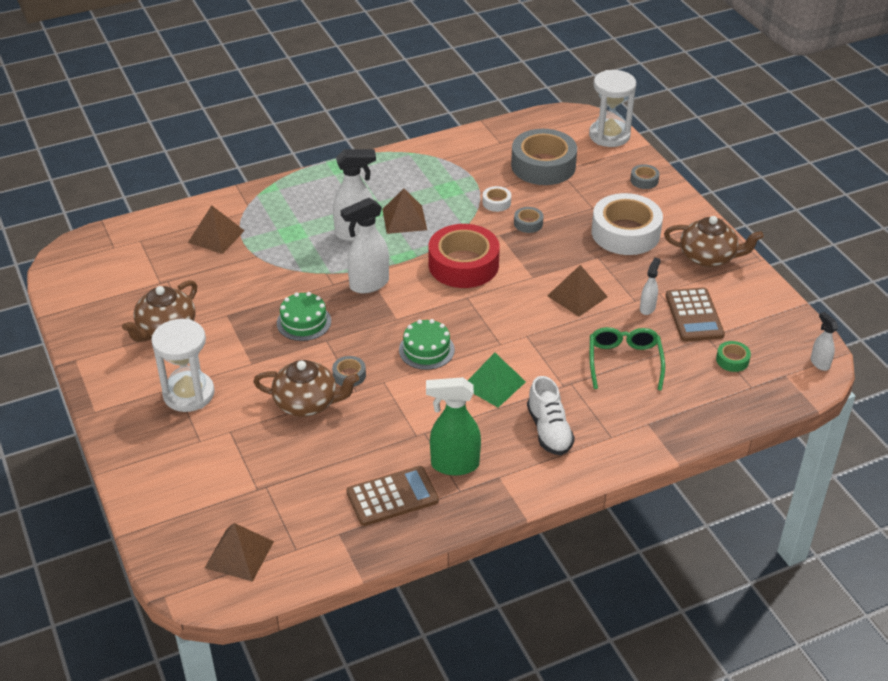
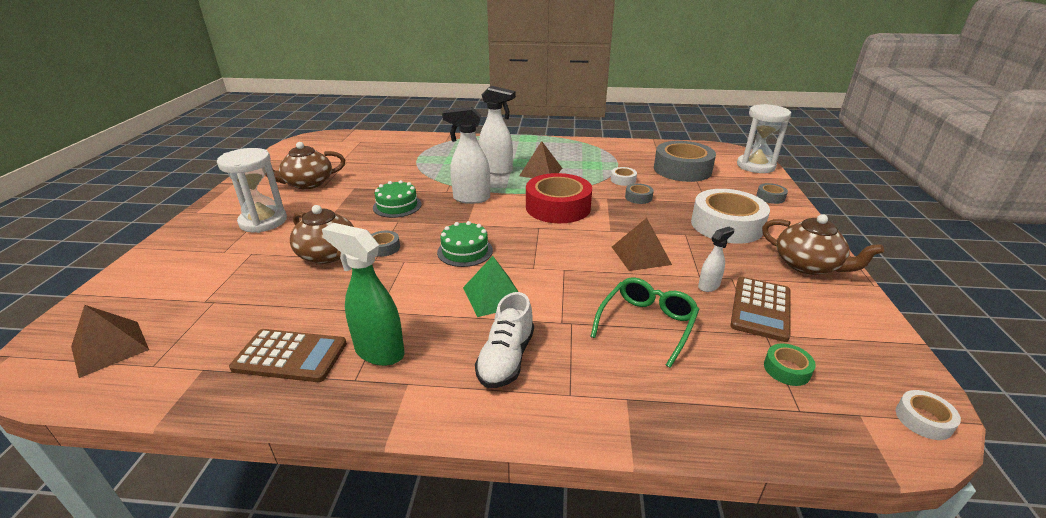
camera: 30 degrees right, 10 degrees down
brown pyramid [188,205,245,254] -> none
white spray bottle [811,312,838,371] -> white tape [896,390,961,440]

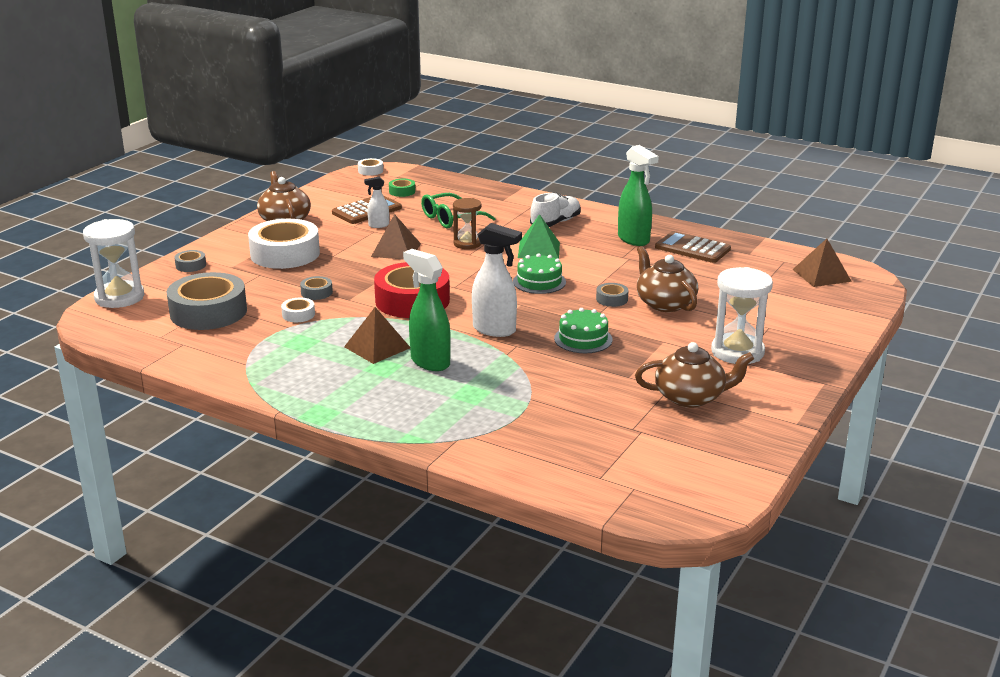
camera: 155 degrees left, 5 degrees down
white spray bottle [479,86,516,175] -> green spray bottle [403,249,451,371]
none -> brown hourglass [453,198,482,249]

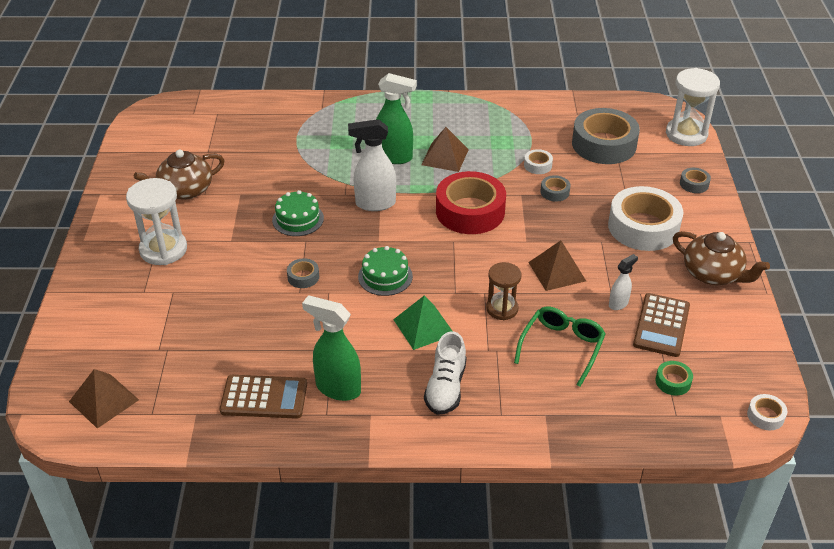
camera: 150 degrees right, 15 degrees up
brown teapot [637,246,698,312] -> none

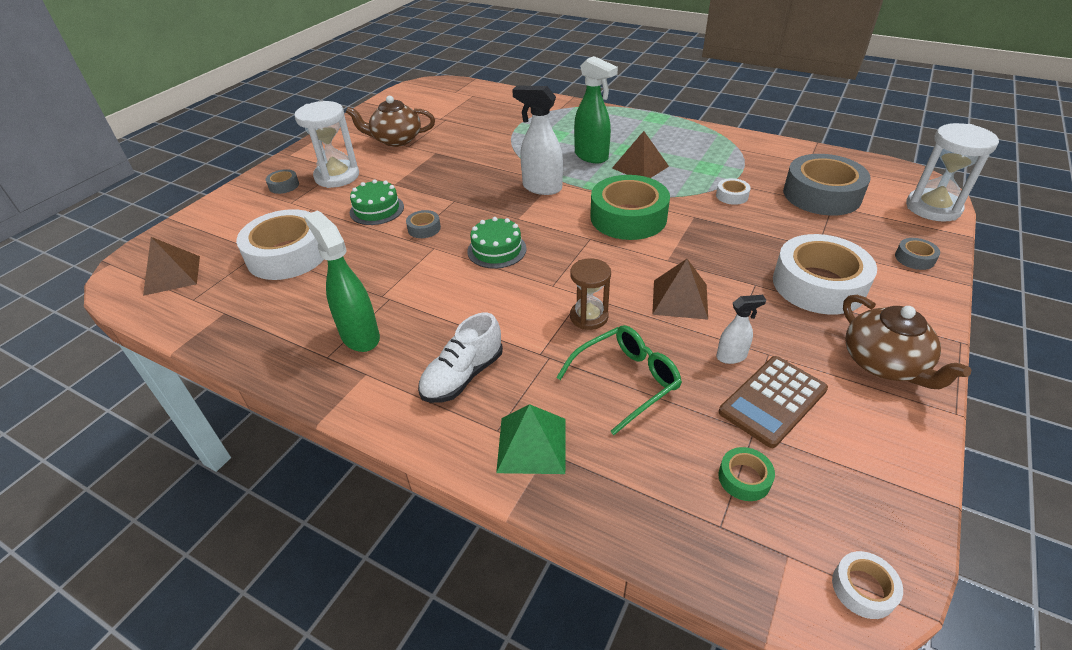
camera: 30 degrees right, 0 degrees up
brown calculator [220,375,307,419] -> none
green cake [272,190,324,236] -> green cake moved to [350,179,404,225]
green pyramid [393,296,452,350] -> green pyramid moved to [496,404,566,474]
red tape [436,171,506,234] -> green tape [590,175,670,240]
grey tape [540,175,570,202] -> grey tape moved to [266,169,299,194]
none -> white tape [236,209,324,280]

